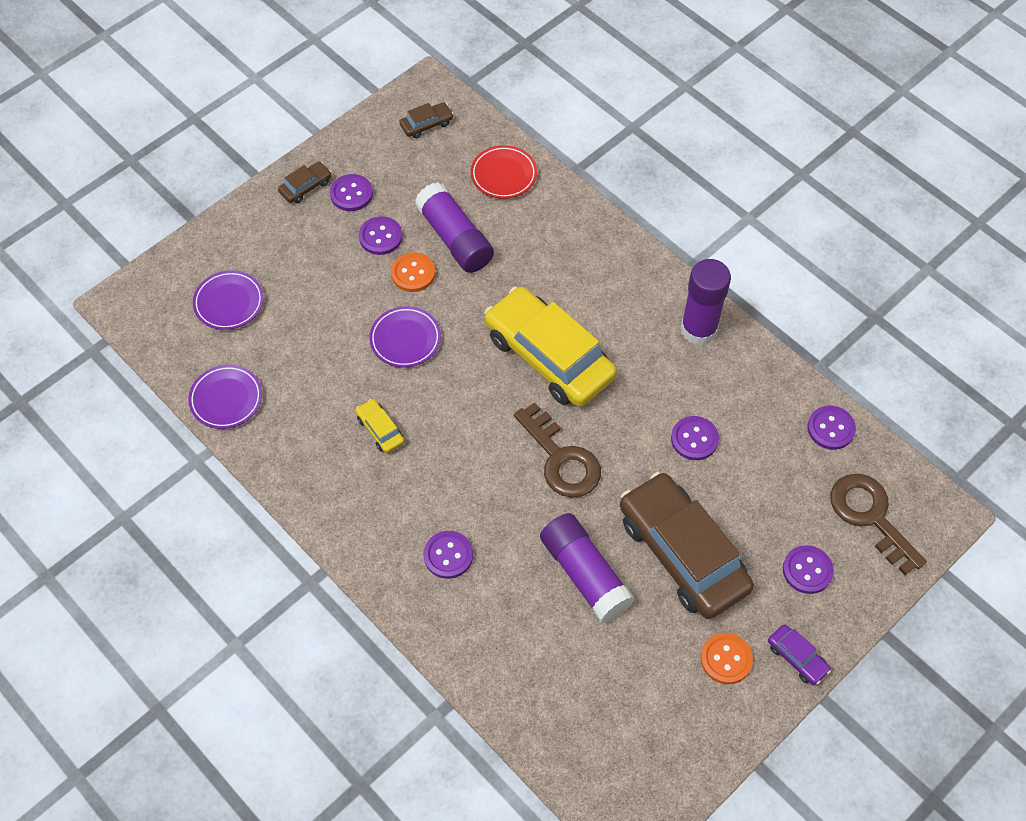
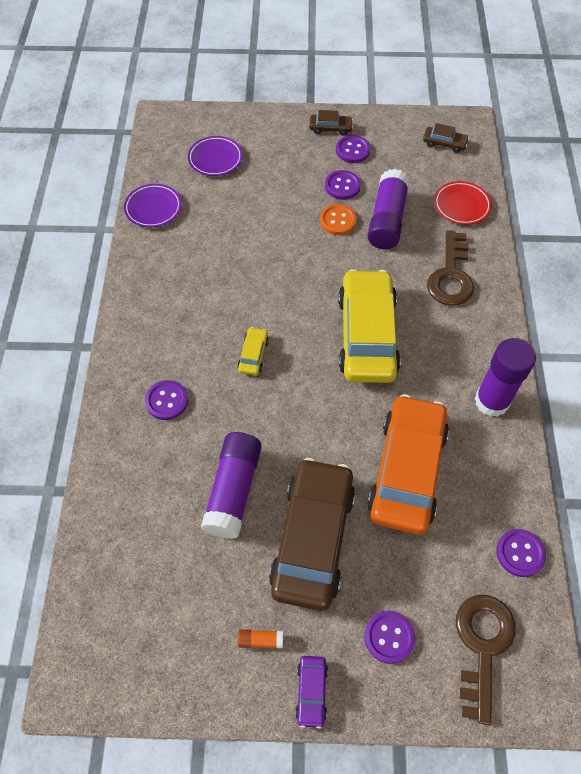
camera: 45 degrees right, 0 degrees up
yellow car [356,399,404,453] -> yellow car moved to [238,327,269,376]
purple plate [369,306,441,368] -> none
brown key [514,402,601,498] -> brown key moved to [427,230,474,306]
purple button [671,416,719,460] -> orange car [367,394,449,534]
orange button [701,633,753,684] -> orange glue stick [238,629,283,648]

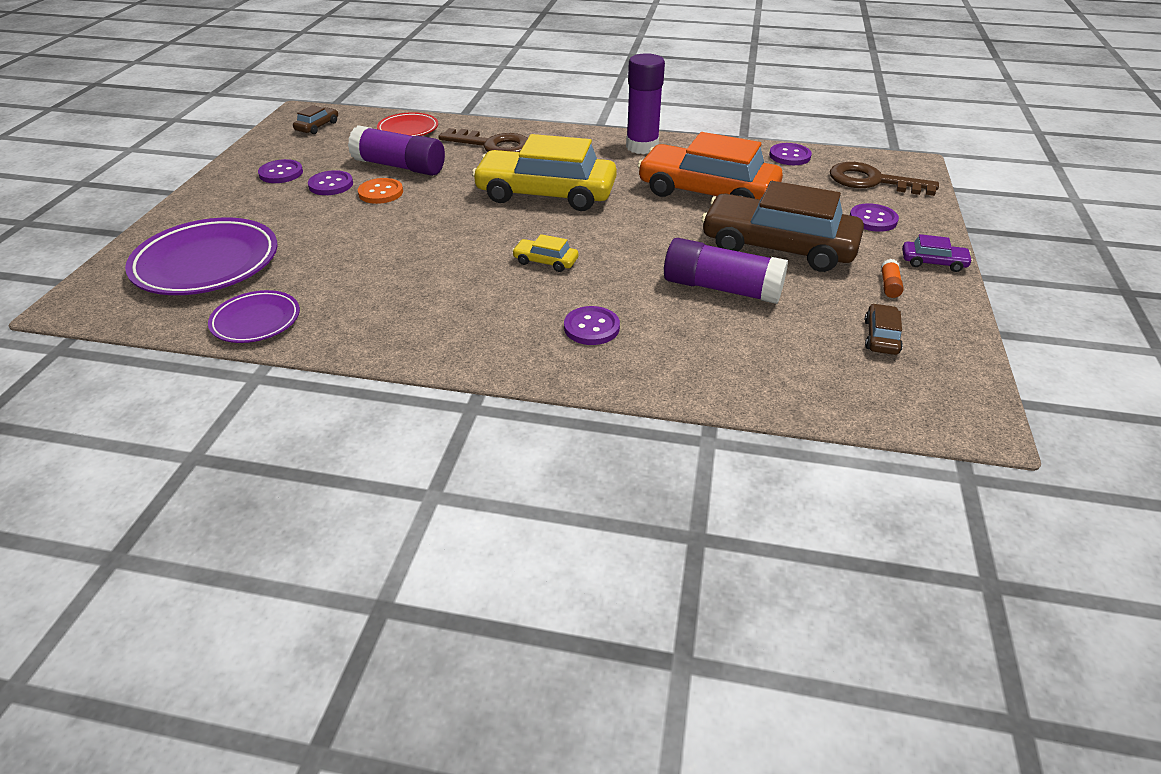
camera: 80 degrees left, 20 degrees down
purple plate [188,136,243,176] -> purple plate [125,218,278,295], size x1.79
brown car [309,110,353,135] -> brown car moved to [865,304,903,355]

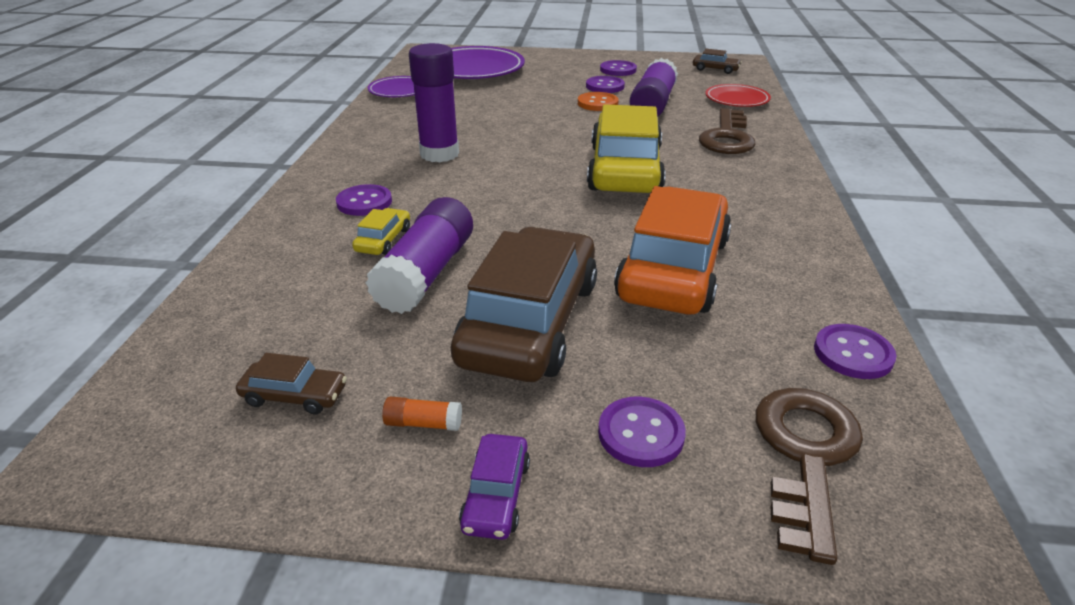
camera: 85 degrees right, 5 degrees down
yellow car [512,234,578,272] -> yellow car moved to [352,208,410,255]
purple glue stick [626,53,665,154] -> purple glue stick moved to [409,43,459,162]

